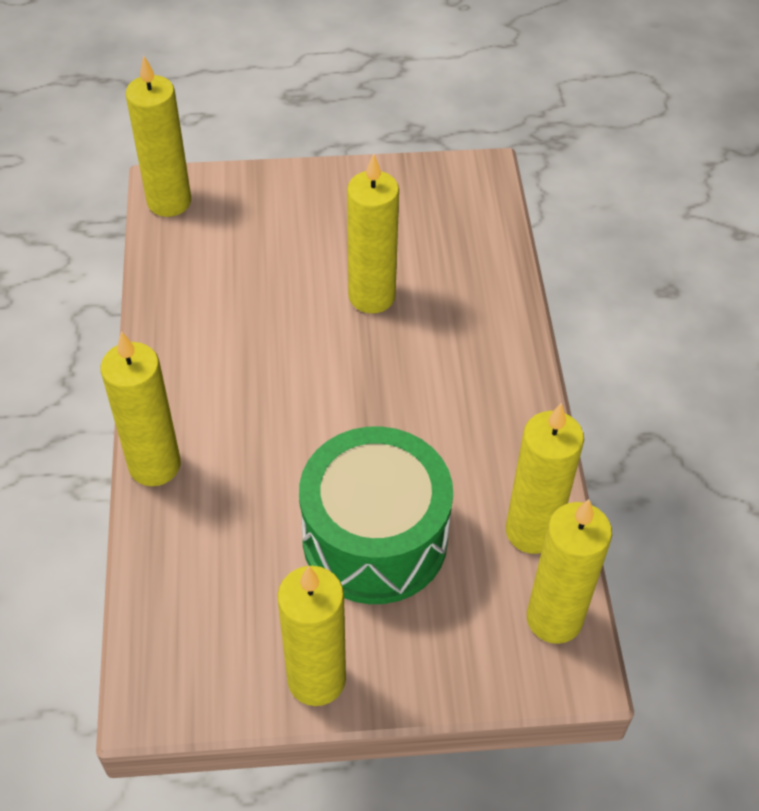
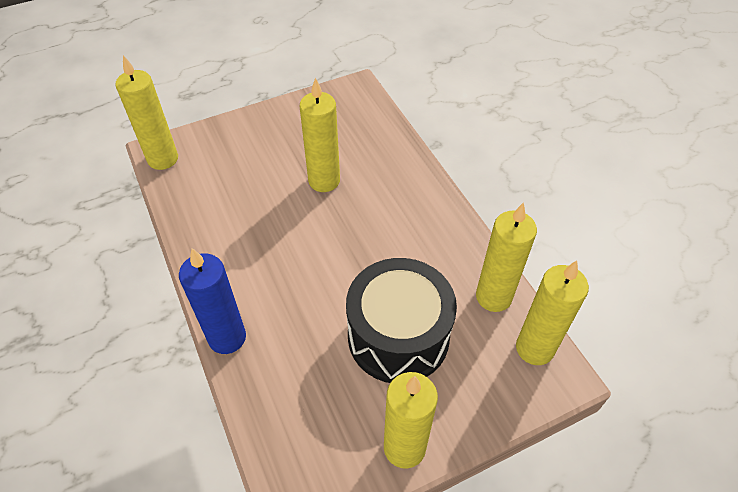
camera: 20 degrees left, 0 degrees up
yellow candle [101,331,181,486] -> blue candle [179,248,246,354]
green drum [299,426,453,604] -> black drum [346,258,457,383]

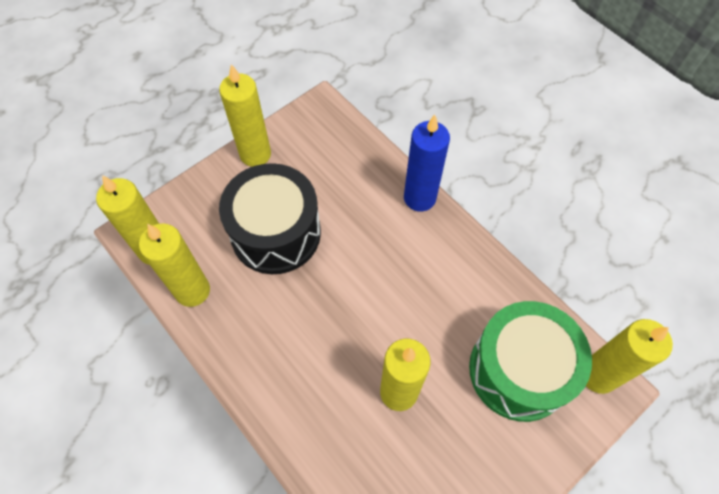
camera: 165 degrees right, 10 degrees up
none -> green drum [469,301,592,422]

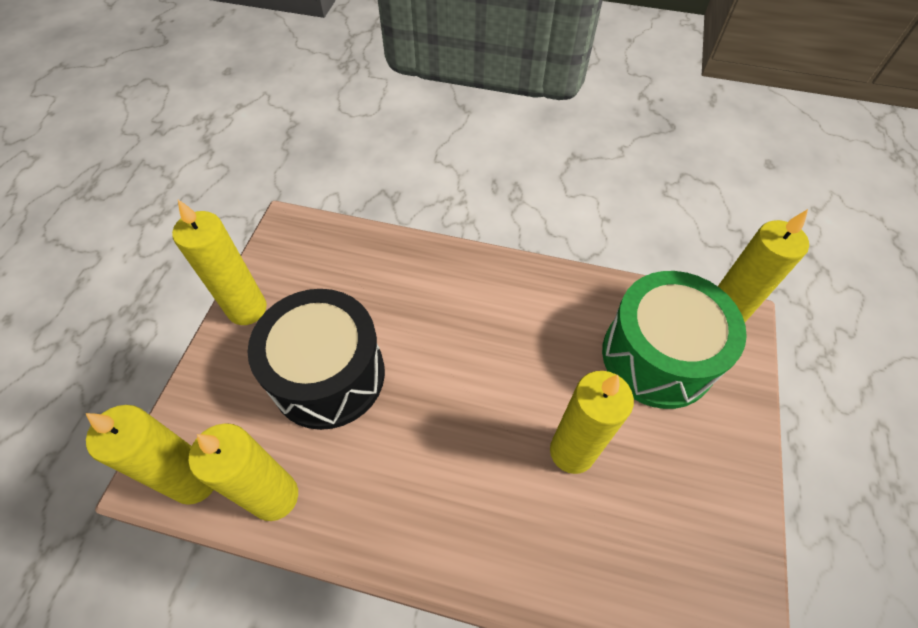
camera: 35 degrees left, 5 degrees down
blue candle [404,114,450,212] -> none

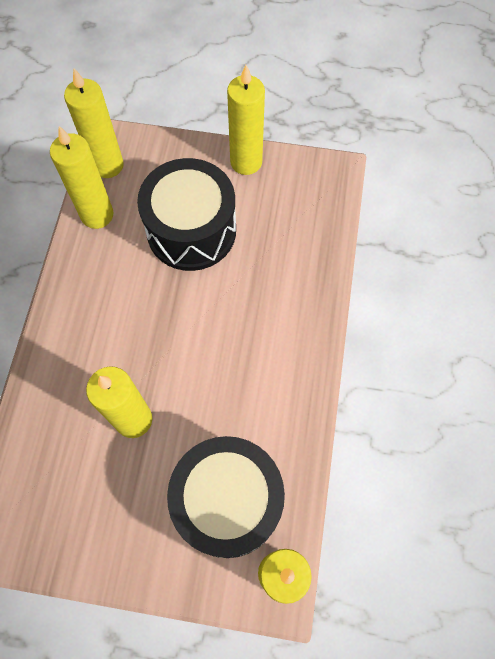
camera: 85 degrees right, 10 degrees up
green drum [602,271,747,409] -> black drum [167,436,285,558]

